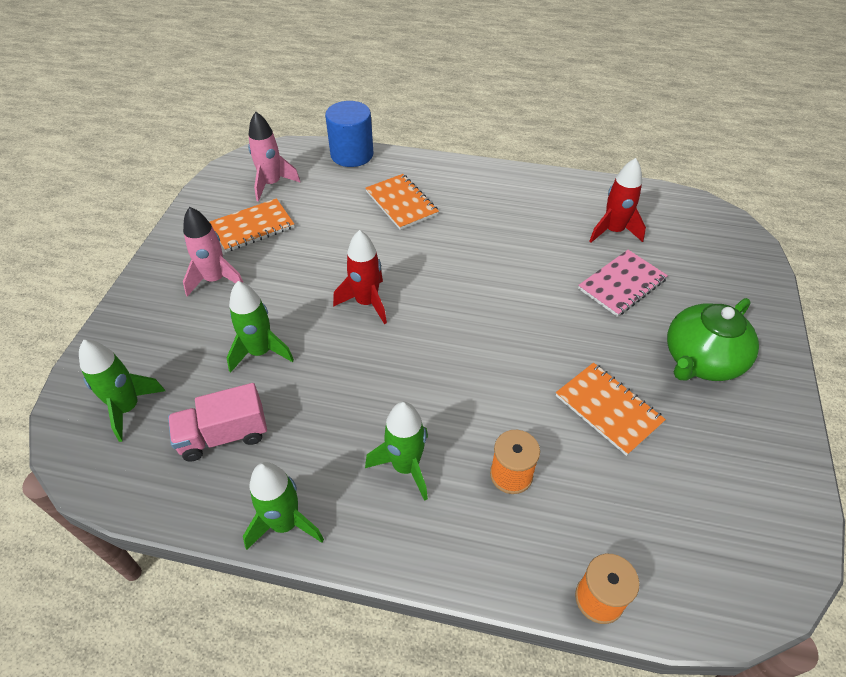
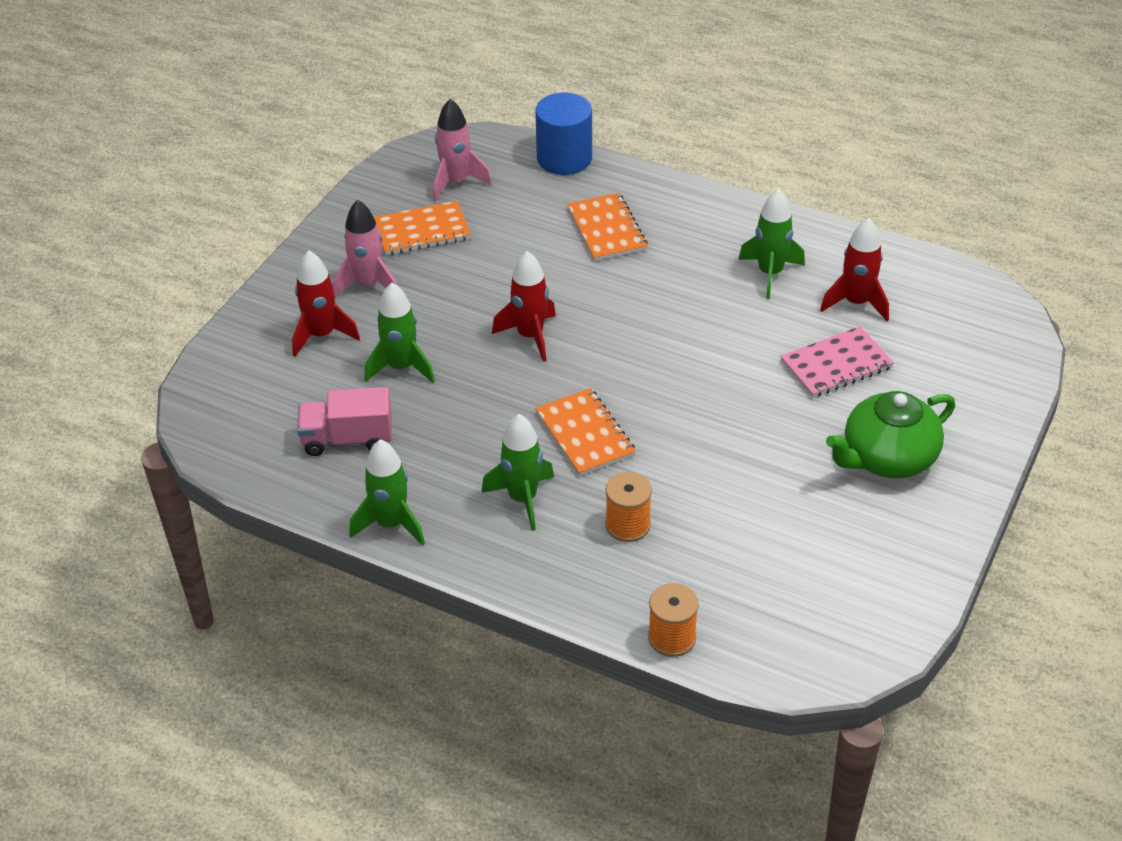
camera: 15 degrees right, 5 degrees down
green rocket [79,340,165,442] -> green rocket moved to [738,188,805,299]
orange notebook [556,362,666,456] -> orange notebook moved to [535,388,636,476]
none -> red rocket [292,250,360,357]

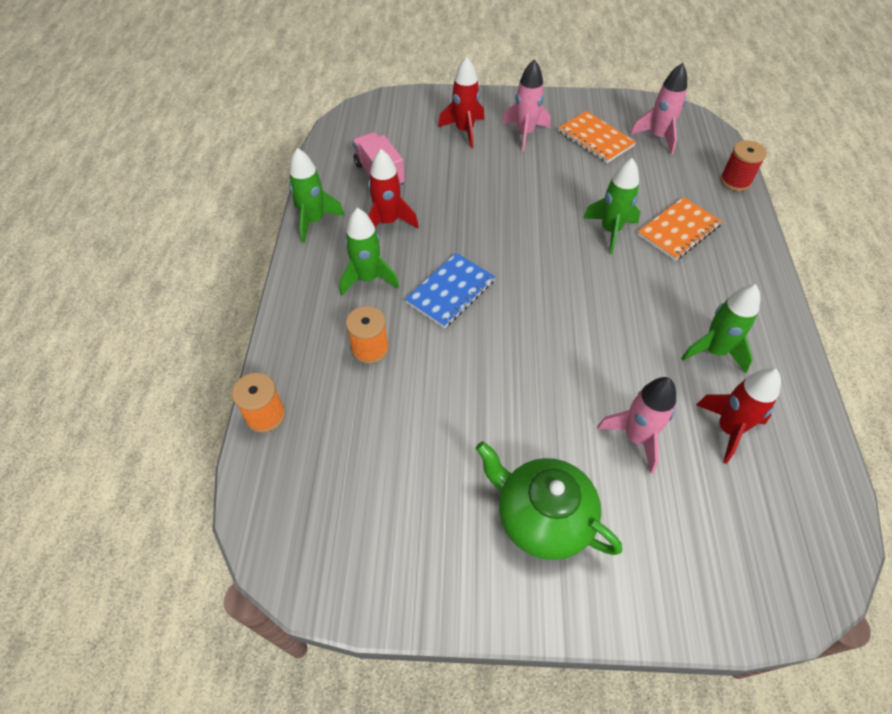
camera: 65 degrees right, 10 degrees up
green rocket [364,283,435,383] -> green rocket moved to [583,158,640,254]
red rocket [492,251,556,362] -> red rocket moved to [368,149,419,228]
blue cylinder [535,93,592,175] -> red spool [720,140,767,191]
orange notebook [535,388,636,476] -> blue notebook [405,253,495,328]
pink notebook [780,326,894,398] -> pink rocket [597,377,676,474]

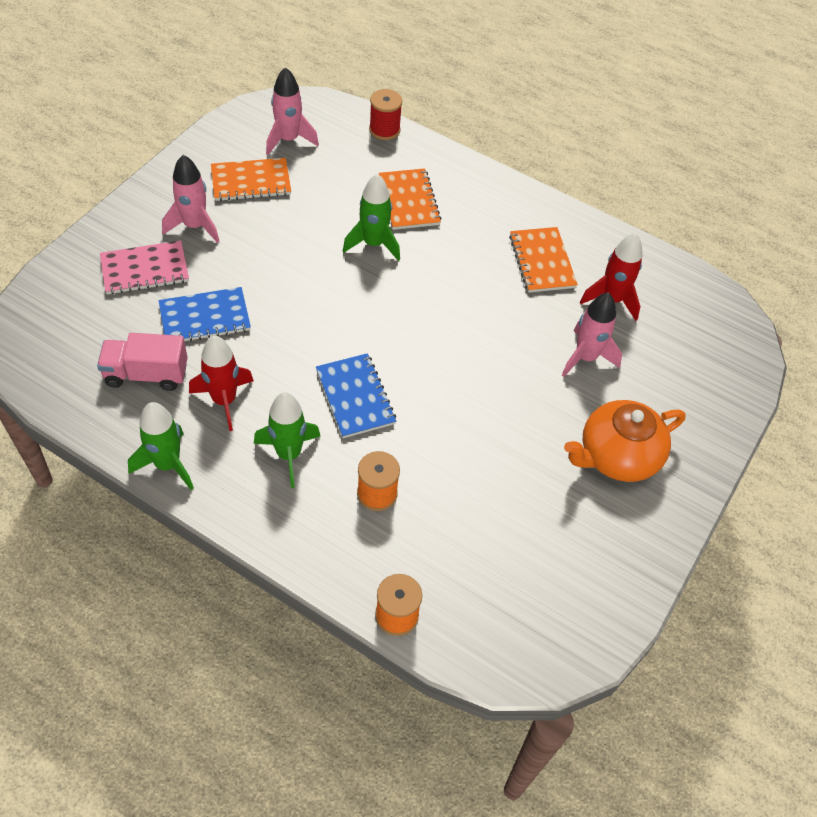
camera: 65 degrees left, 0 degrees up
red rocket [438,57,484,148] -> pink notebook [100,240,189,295]
green teapot [476,441,622,560] -> orange teapot [564,400,685,482]
green rocket [681,284,760,373] -> orange notebook [509,227,578,293]
none -> blue notebook [159,287,251,341]

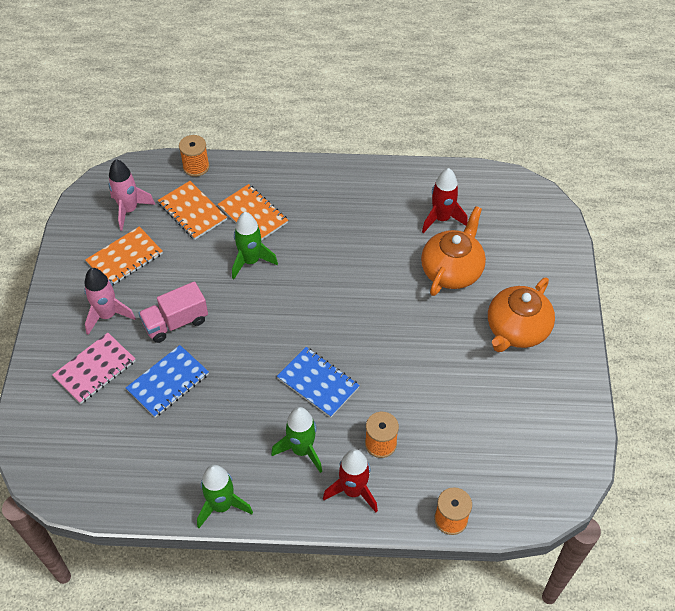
camera: 25 degrees left, 0 degrees up
pink truck [97,333,188,391] -> pink truck moved to [138,281,208,343]
red rocket [189,336,254,431] -> red rocket moved to [323,449,378,512]
red spool [369,89,402,140] -> orange spool [179,135,209,177]
orange notebook [509,227,578,293] -> orange notebook moved to [158,181,227,240]
pink rocket [562,293,622,377] -> orange teapot [421,206,486,296]

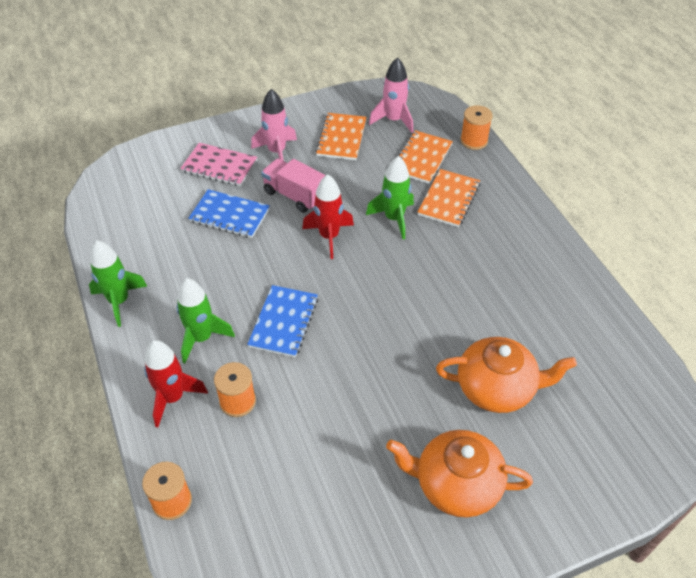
camera: 65 degrees right, 5 degrees down
orange notebook [85,226,163,286] -> orange notebook turned 75 degrees clockwise [316,113,366,160]
red rocket [422,168,468,233] -> red rocket moved to [302,174,354,259]

